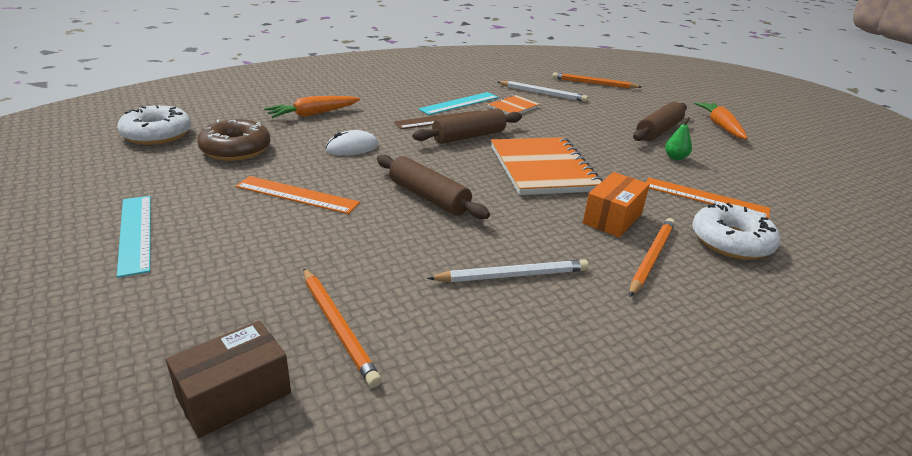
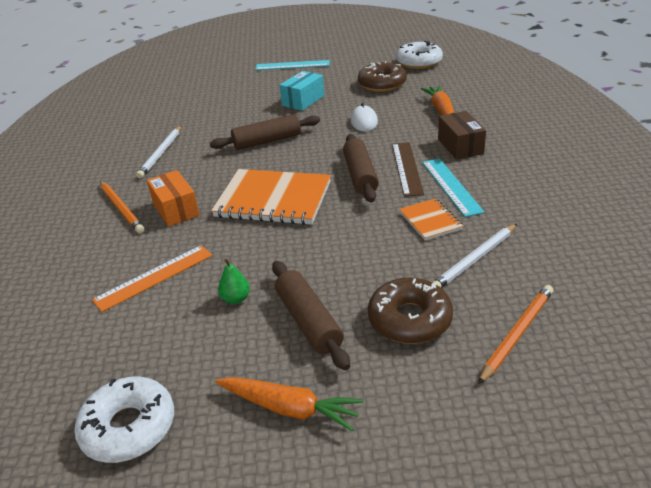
camera: 120 degrees right, 5 degrees up
brown box [166,321,291,438] -> brown box moved to [438,111,486,160]
orange ruler [236,176,360,214] -> turquoise box [279,71,324,111]
orange pencil [303,268,382,388] -> none
white donut [692,203,780,260] -> white donut moved to [74,376,174,463]
none -> brown donut [368,277,453,344]

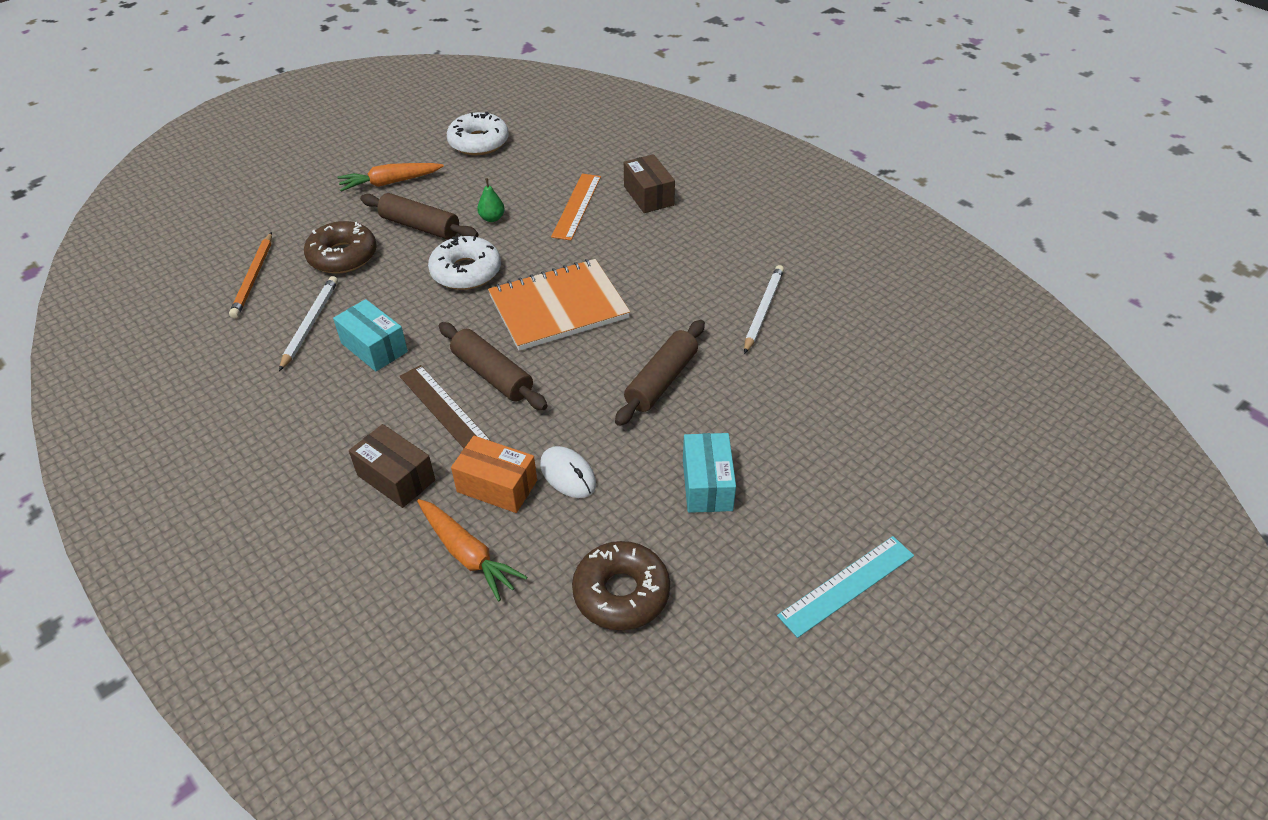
camera: 140 degrees right, 10 degrees up
orange pencil [100,181,144,233] -> none
white pencil [136,126,181,178] -> white pencil turned 45 degrees clockwise [744,265,784,354]
orange box [147,170,200,227] -> orange box moved to [451,436,537,513]
white donut [396,41,443,69] -> white donut moved to [428,236,501,290]
orange notebook [399,198,463,240] -> turquoise box [333,299,408,371]
turquoise ruler [422,158,485,217] -> none
none -> brown box [624,154,675,213]

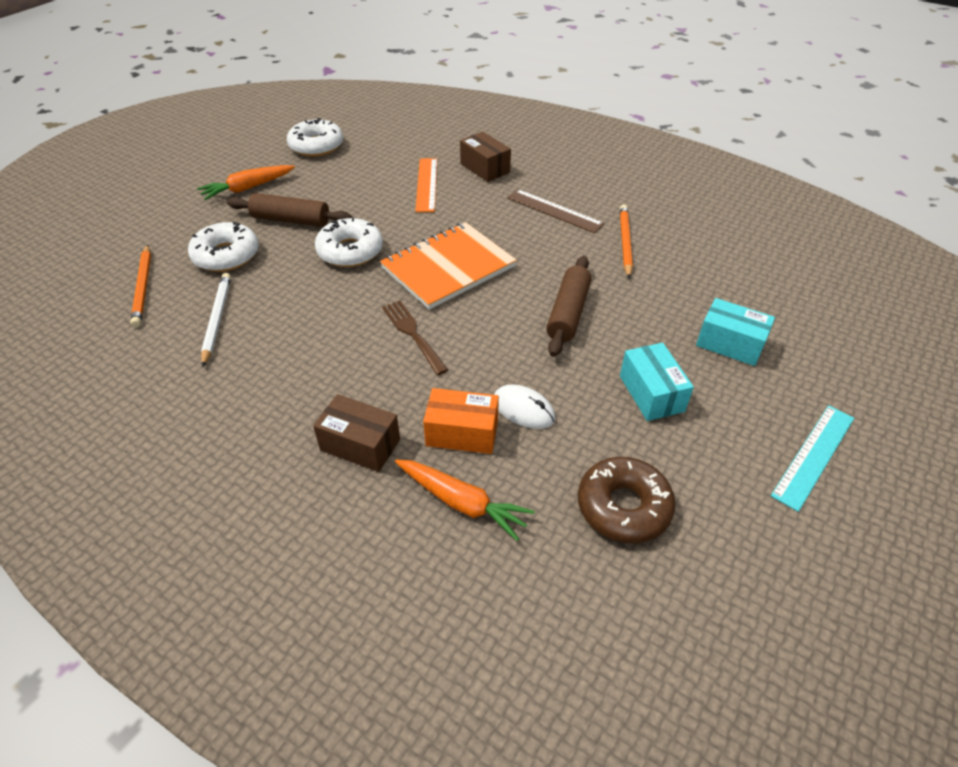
camera: 15 degrees left, 0 degrees up
brown donut [304,221,377,274] -> white donut [188,221,259,272]
turquoise box [333,299,408,371] -> turquoise box moved to [696,298,775,366]
brown ruler [400,365,491,448] -> brown ruler moved to [507,189,604,233]
brown rolling pin [439,322,547,410] -> brown fork [382,300,448,375]
green pear [477,178,505,222] -> none
white pencil [744,265,784,354] -> orange pencil [620,205,633,279]

